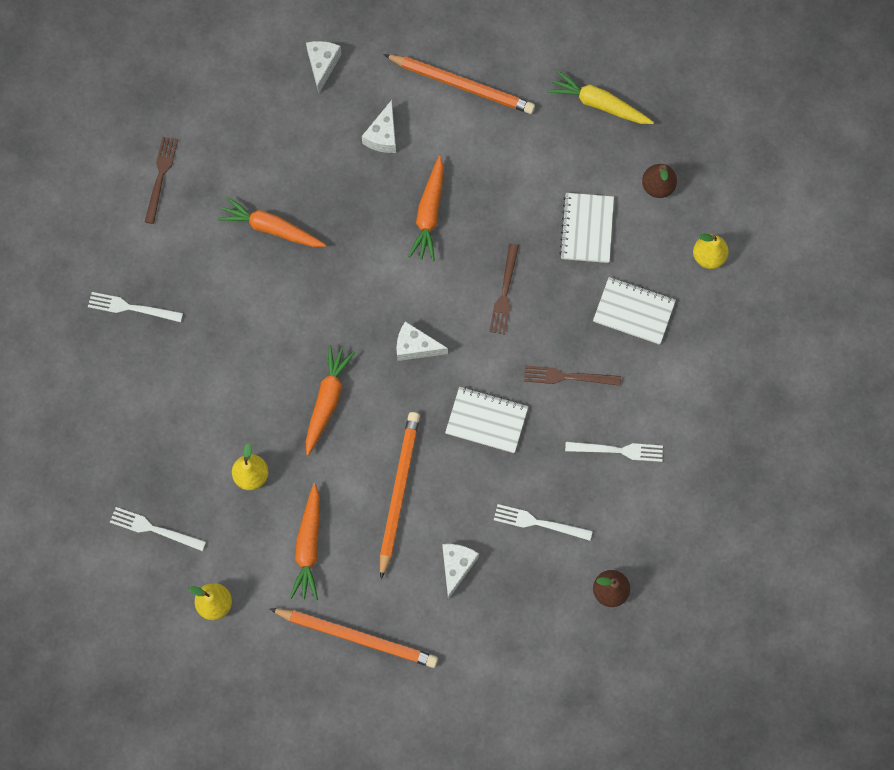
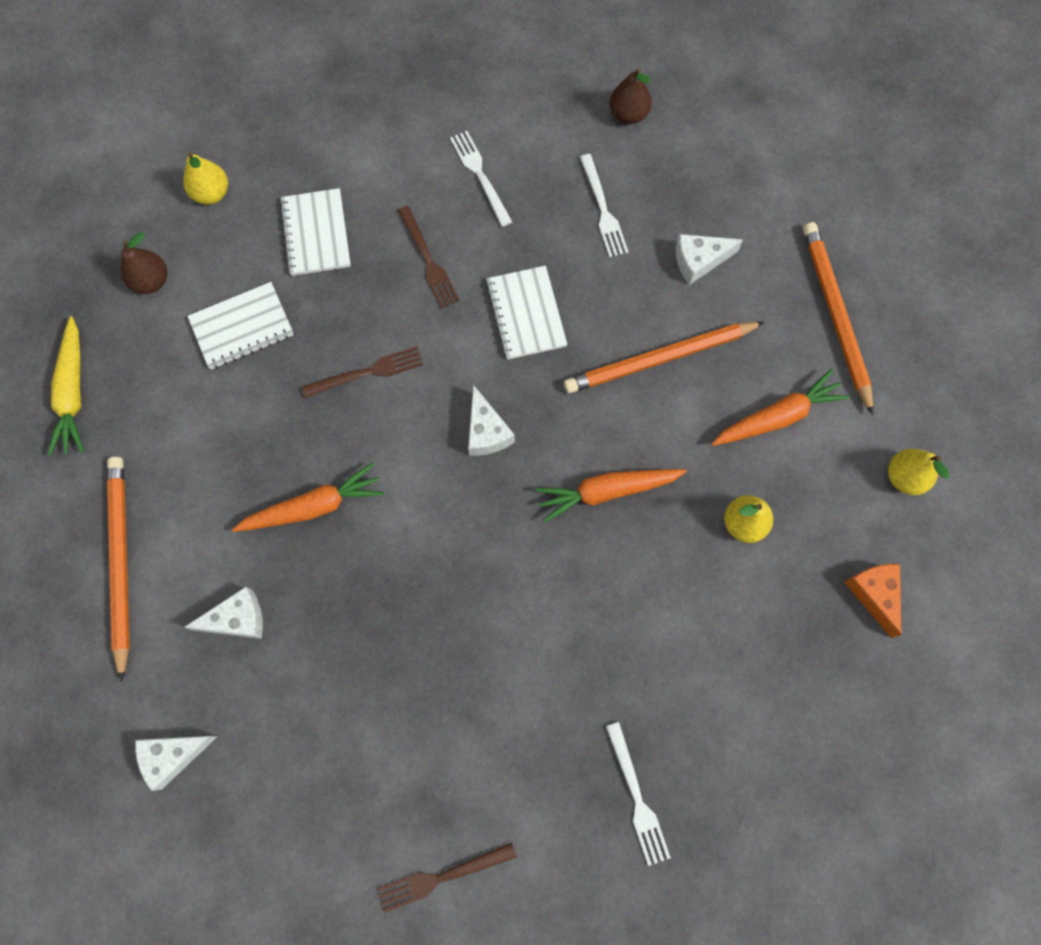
camera: 120 degrees left, 0 degrees up
white fork [110,507,206,551] -> orange cheese [844,564,901,638]
orange carrot [217,197,326,247] -> none

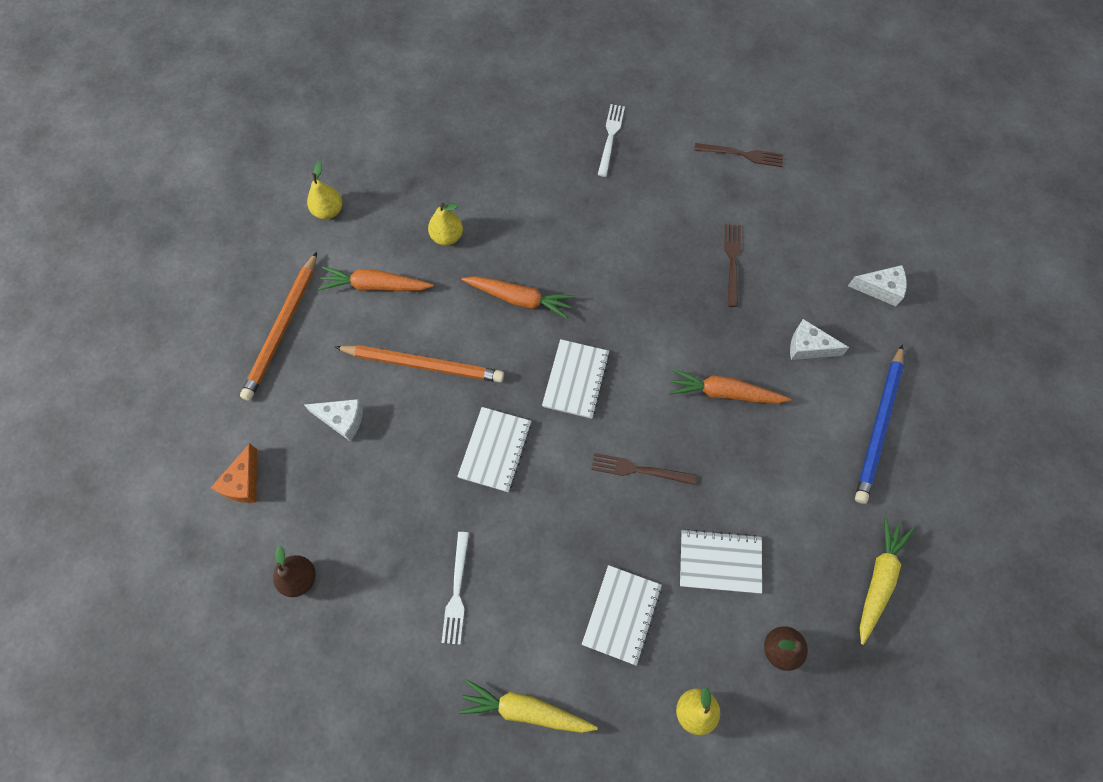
camera: 150 degrees left, 5 degrees down
orange pencil [107,457,130,682] -> blue pencil [855,344,904,504]
brown fork [398,206,460,308] -> brown fork moved to [724,224,741,307]
white cheese [468,385,515,456] -> white notebook [542,339,610,419]
white fork [580,154,629,257] -> none
orange cheese [844,564,901,638] -> orange cheese moved to [211,443,257,503]
none -> yellow carrot [458,680,598,733]

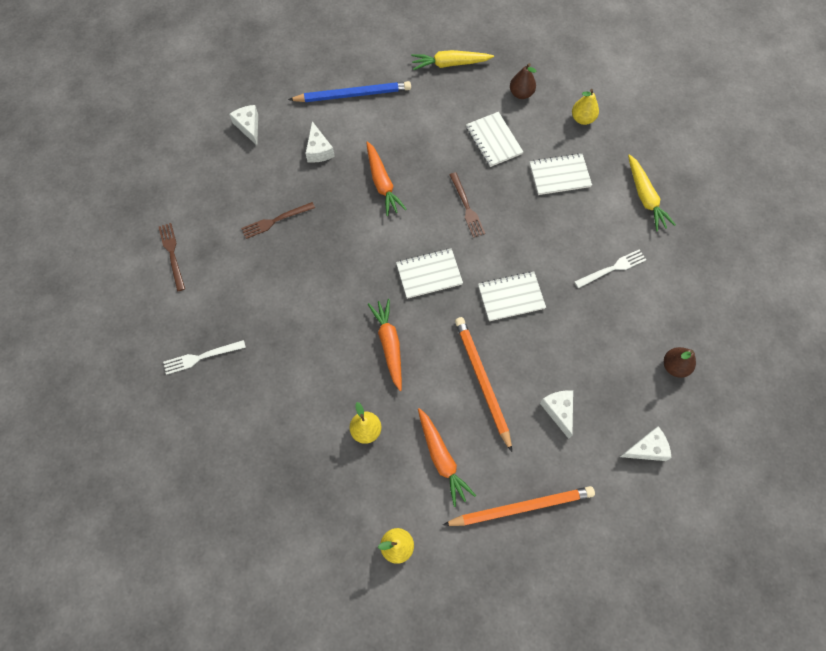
camera: 120 degrees left, 0 degrees up
orange cheese [211,443,257,503] -> white cheese [620,426,672,461]

